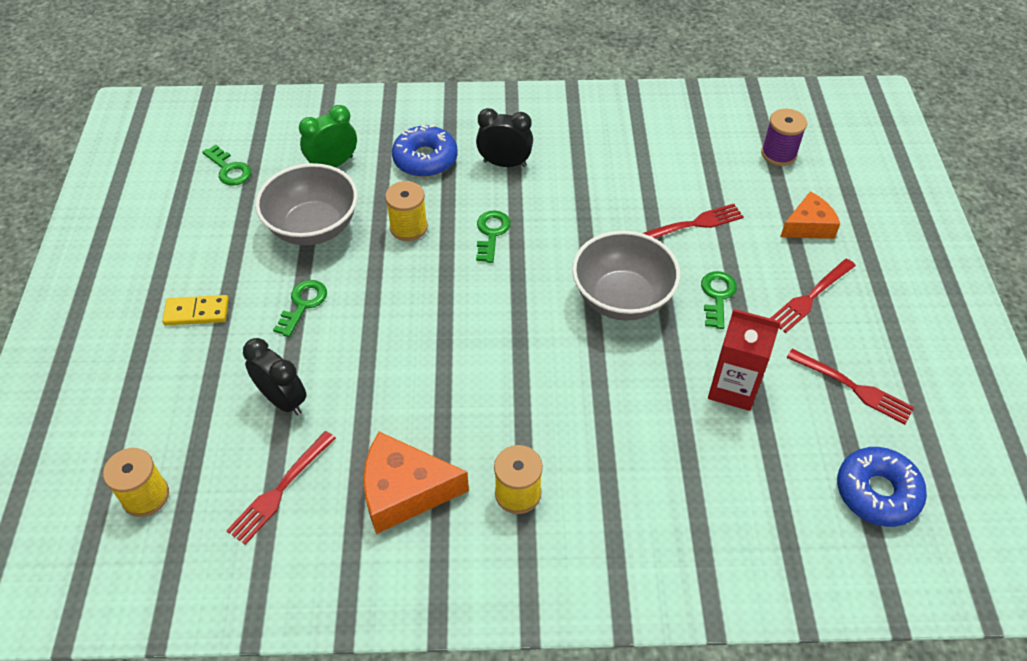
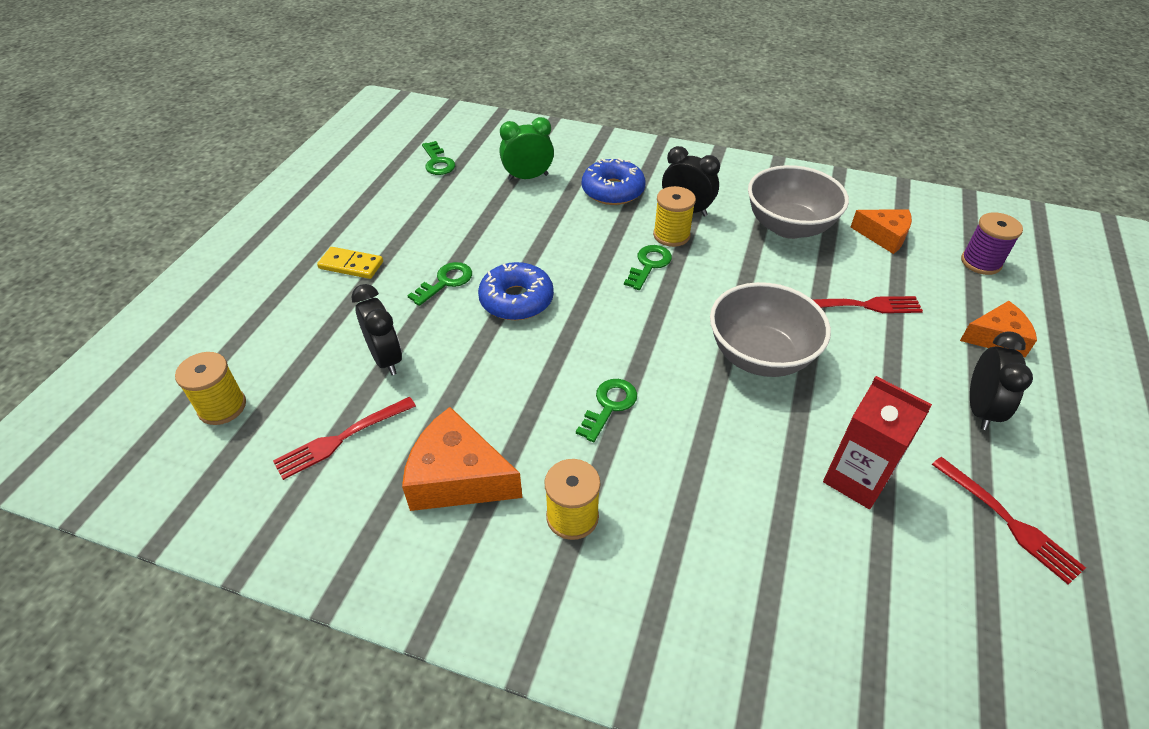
camera: 20 degrees right, 5 degrees down
grey bowl [255,163,358,245] -> grey bowl moved to [748,165,849,239]
yellow spool [385,181,428,241] -> yellow spool moved to [653,186,696,247]
green key [701,271,737,329] -> green key moved to [576,379,637,442]
red fork [770,258,856,333] -> black clock [970,331,1033,430]
blue donut [837,447,927,527] -> blue donut moved to [478,262,554,320]
none -> orange cheese [851,209,912,254]

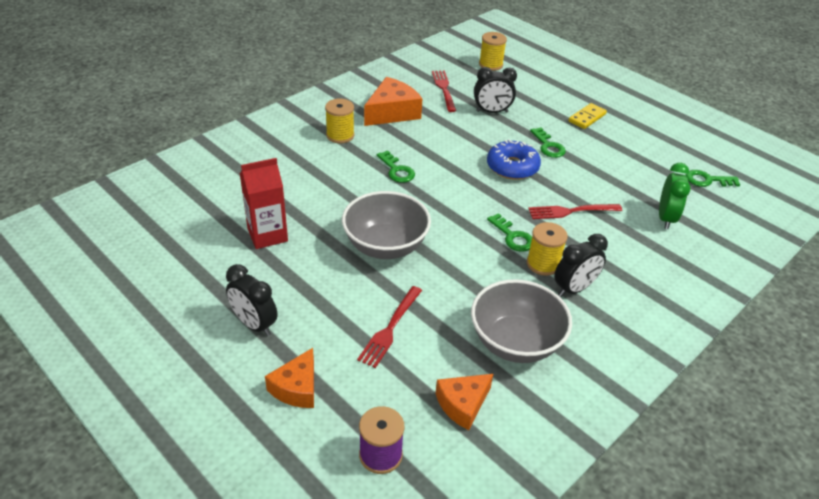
camera: 115 degrees right, 5 degrees down
blue donut [582,158,646,205] -> none
red fork [932,457,1086,585] -> red fork moved to [528,204,622,219]

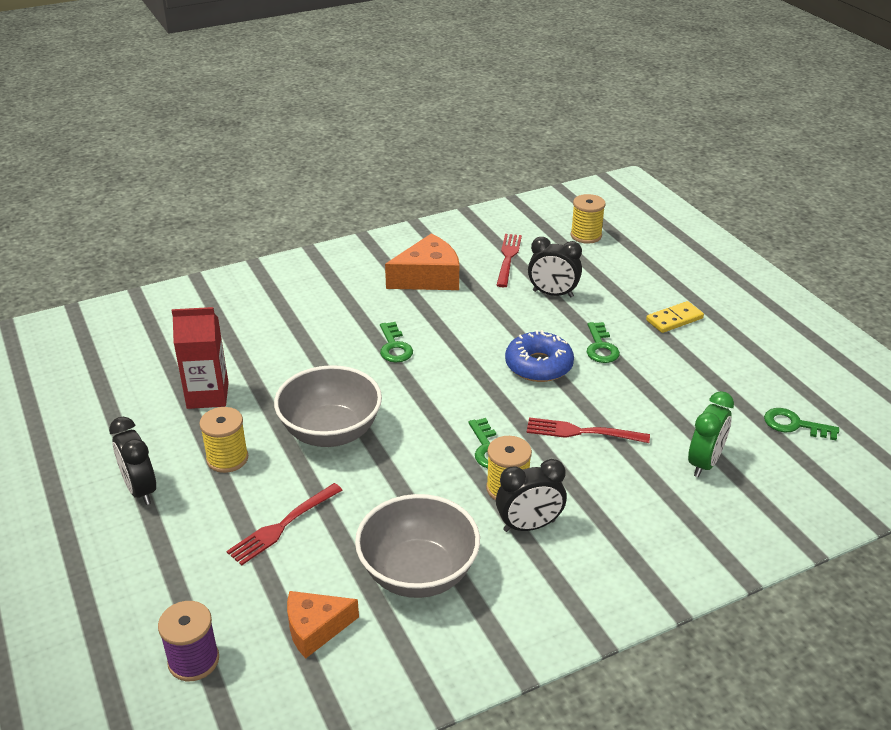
camera: 20 degrees right, 5 degrees down
orange cheese [265,348,314,408] -> none
yellow spool [325,99,354,143] -> yellow spool moved to [199,407,248,473]

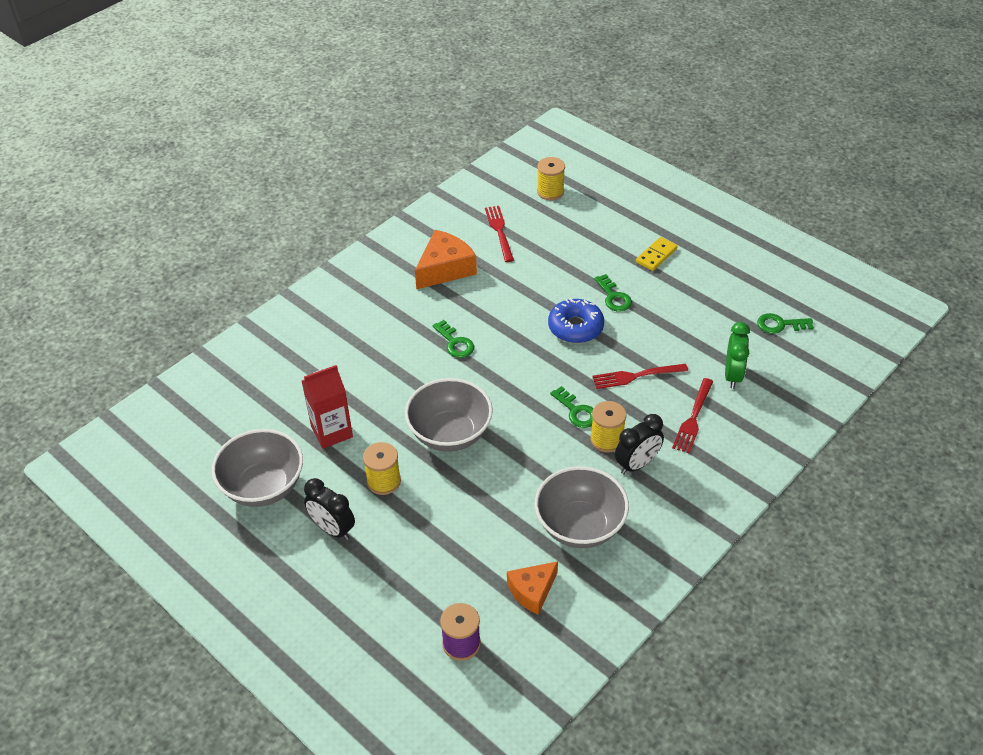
camera: 20 degrees left, 10 degrees up
red fork [227,483,343,565] -> red fork moved to [672,378,714,453]
black clock [528,237,582,297] -> none
none -> grey bowl [212,429,303,507]

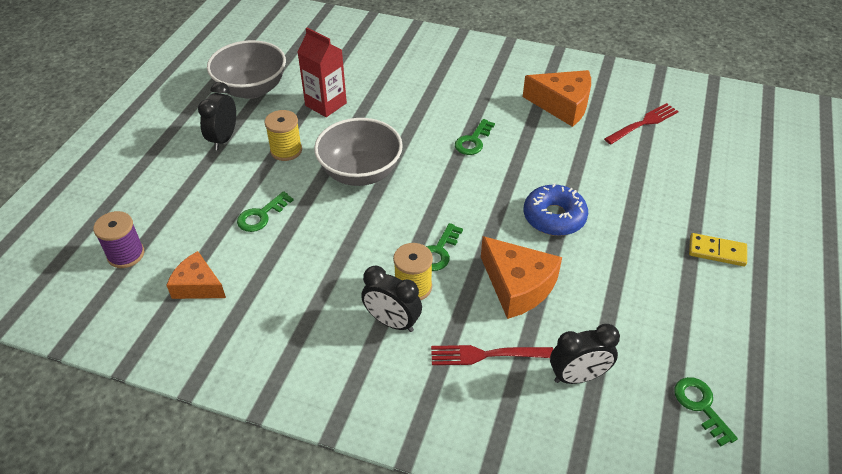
camera: 65 degrees right, 0 degrees up
grey bowl [535,466,629,548] -> none
yellow spool [537,157,565,200] -> none
red fork [592,364,688,389] -> orange cheese [481,236,562,319]
green key [594,274,632,311] -> green key moved to [237,191,293,232]
green clock [725,322,750,389] -> black clock [550,324,620,384]

